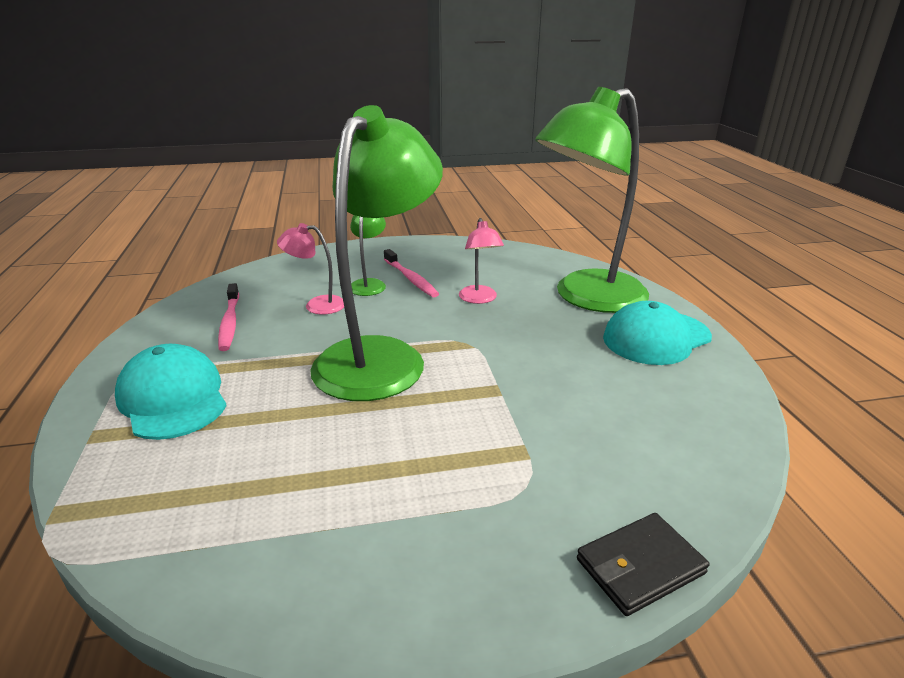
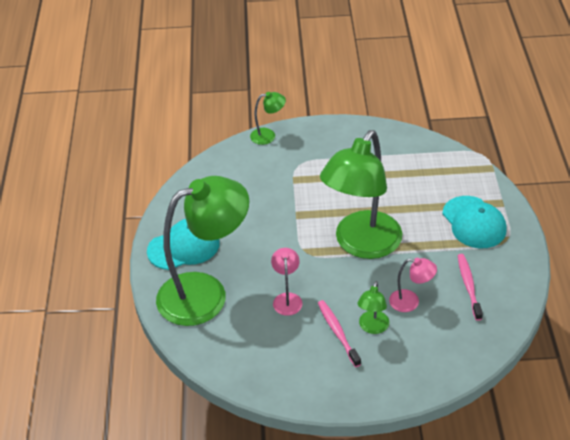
camera: 170 degrees left, 15 degrees up
black wallet [577,513,710,616] -> green lamp [250,92,286,145]

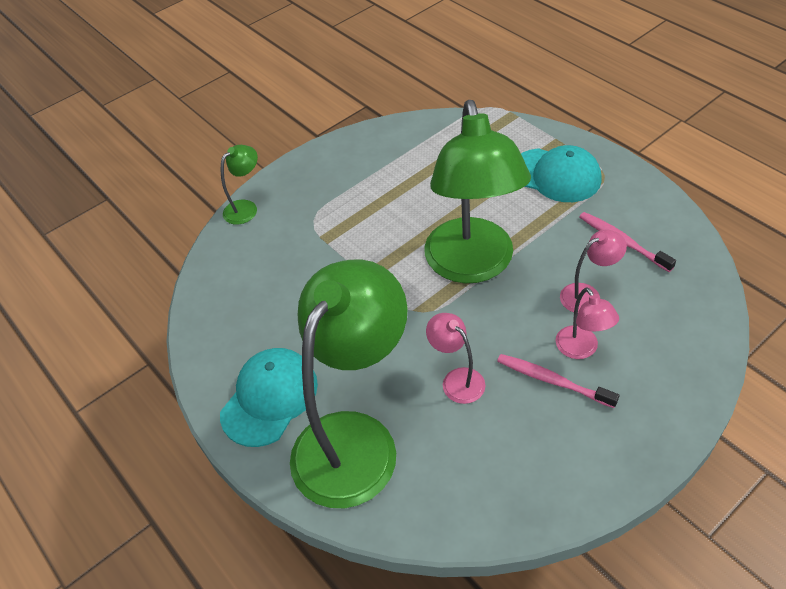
camera: 35 degrees left, 5 degrees up
green lamp [357,281,389,334] -> pink lamp [556,287,619,359]

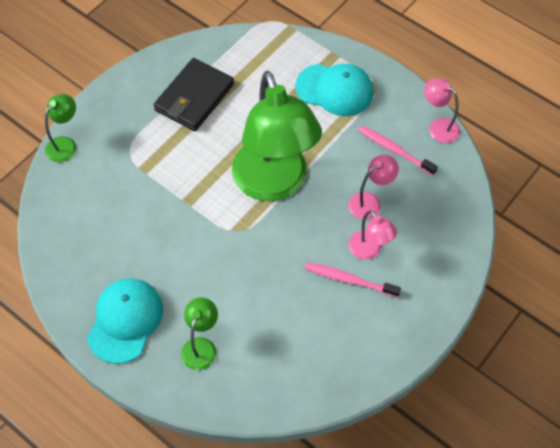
camera: 15 degrees left, 10 degrees up
green lamp [290,259,408,508] -> green lamp [181,297,218,370], size x0.42
pink lamp [426,313,486,404] -> pink lamp moved to [424,78,460,143]
none -> black wallet [154,58,234,131]

